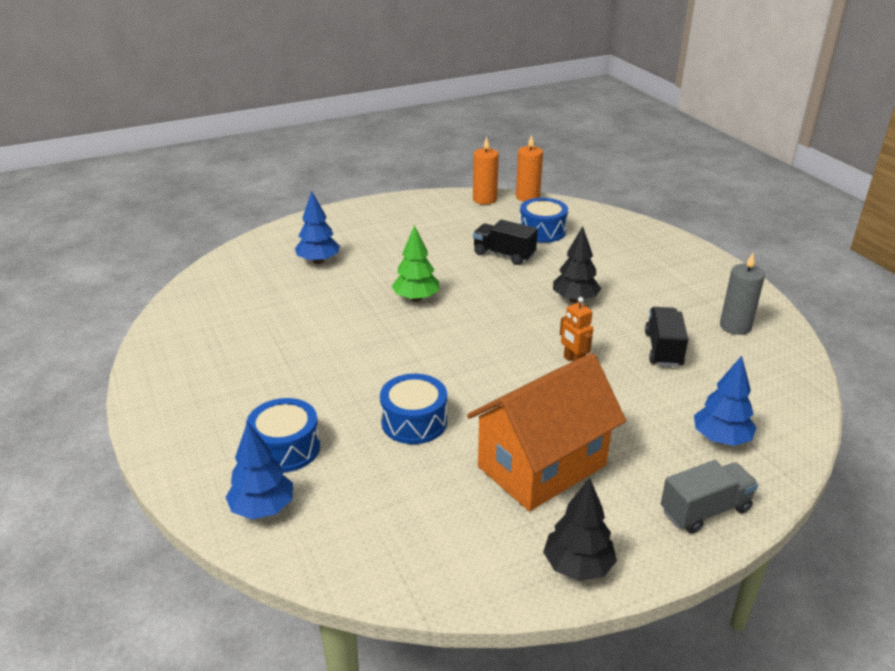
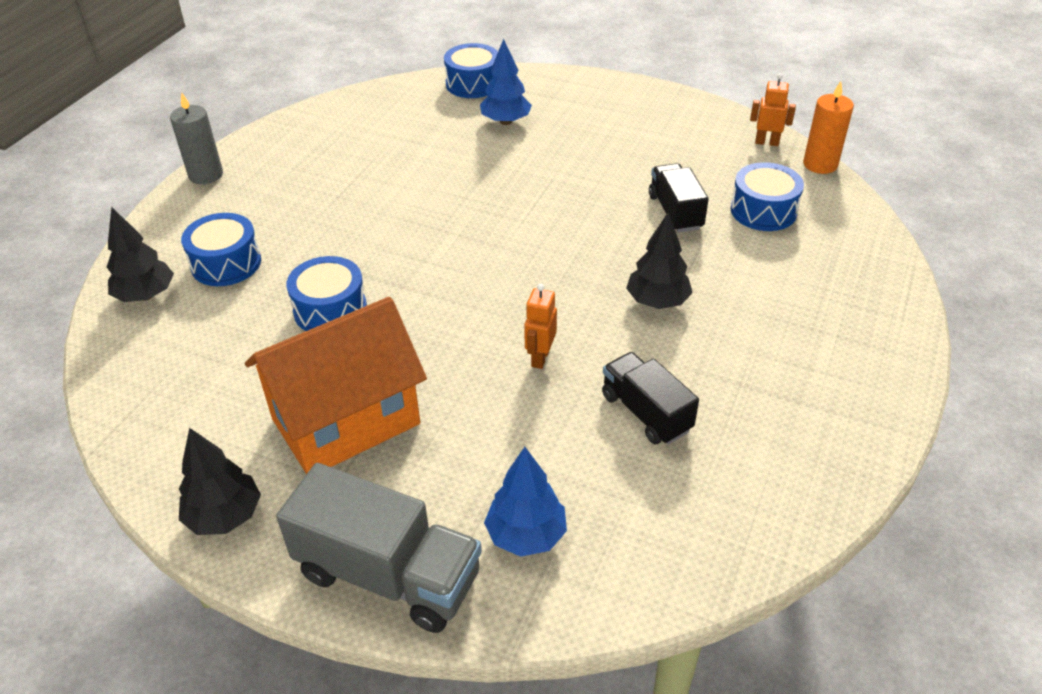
camera: 50 degrees right, 10 degrees up
blue tree [226,422,293,519] -> black tree [107,207,174,302]
green tree [392,225,439,302] -> none
orange house [467,353,626,511] -> orange house turned 45 degrees counterclockwise [245,297,427,474]
orange candle [473,137,499,205] -> orange robot [750,73,796,146]
black truck [645,307,688,367] -> black truck turned 90 degrees counterclockwise [602,352,699,445]
grey truck [661,460,759,534] -> grey truck [276,463,482,633], size x1.59
grey candle [720,253,765,335] -> grey candle moved to [170,92,223,184]
none -> blue drum [444,43,498,98]

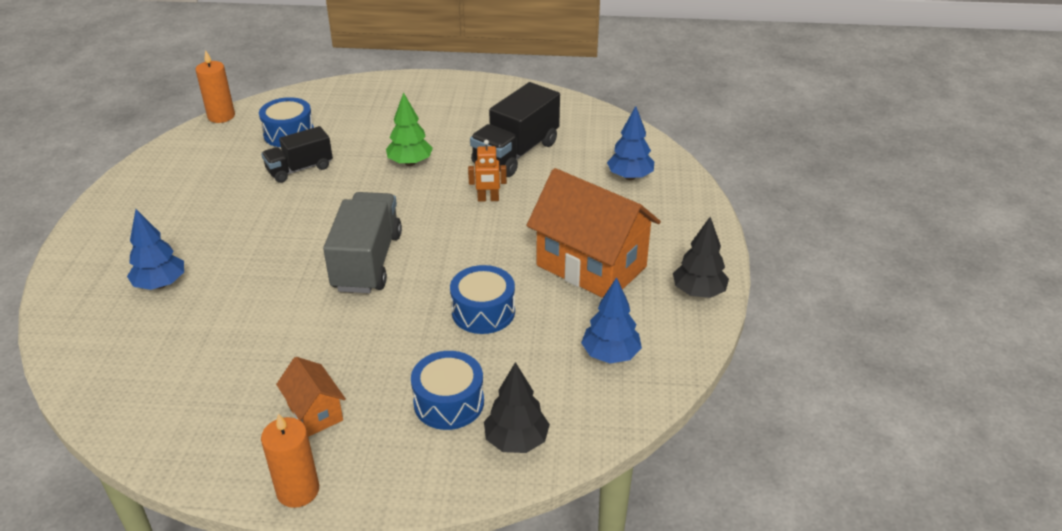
camera: 110 degrees left, 5 degrees down
grey candle [170,92,223,184] -> orange candle [261,413,319,508]
grey truck [276,463,482,633] -> grey truck moved to [323,192,402,293]
blue drum [444,43,498,98] -> none
black truck [602,352,699,445] -> black truck [470,82,560,177], size x1.59
black tree [626,212,693,309] -> green tree [386,92,433,166]
orange robot [750,73,796,146] -> none
none -> orange house [276,357,346,437]
none -> blue tree [581,277,642,363]

